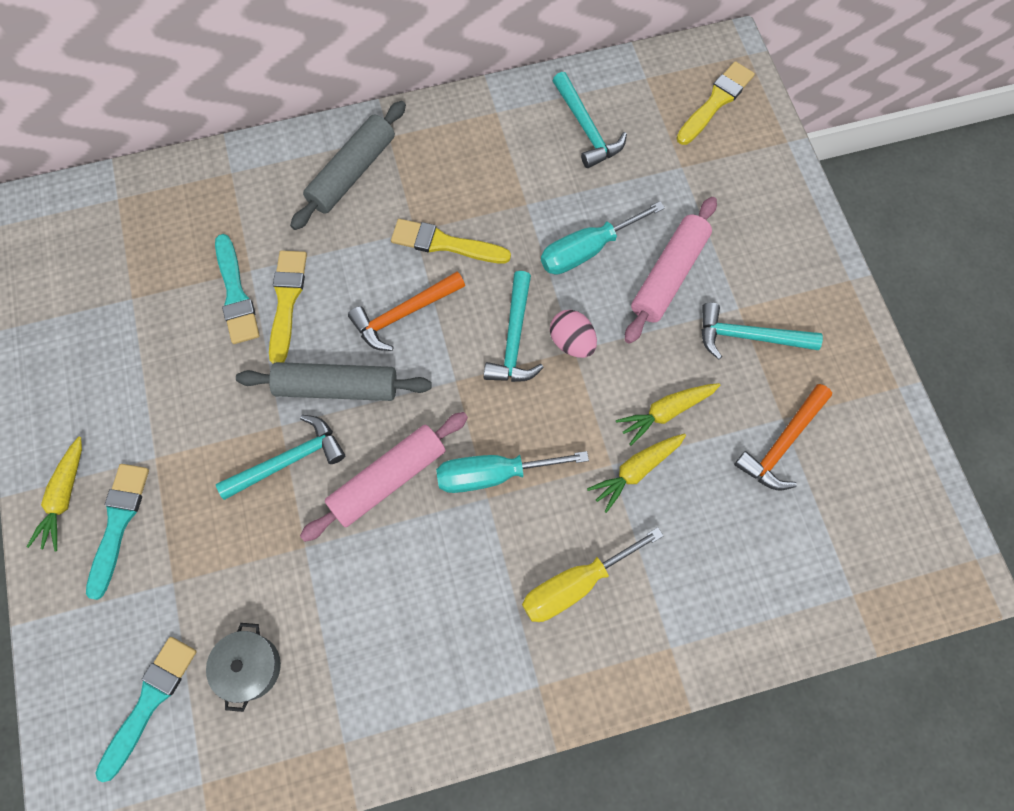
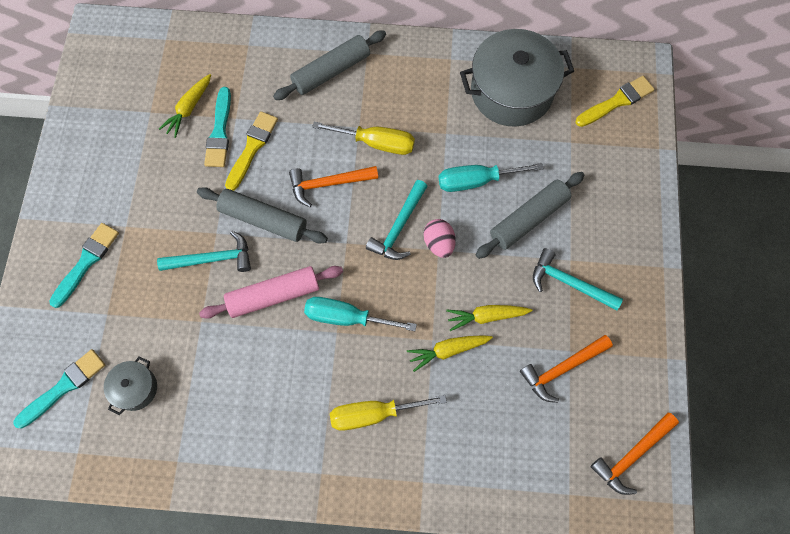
camera: 20 degrees right, 0 degrees up
yellow carrot [27,436,82,552] -> yellow carrot moved to [159,74,211,138]
yellow brush [391,219,511,263] -> yellow screwdriver [312,122,415,155]
turquoise hammer [552,72,627,168] -> grey pot [460,29,574,127]
pink rolling pin [625,197,717,344] -> grey rolling pin [475,172,585,259]
none -> orange hammer [591,413,679,495]

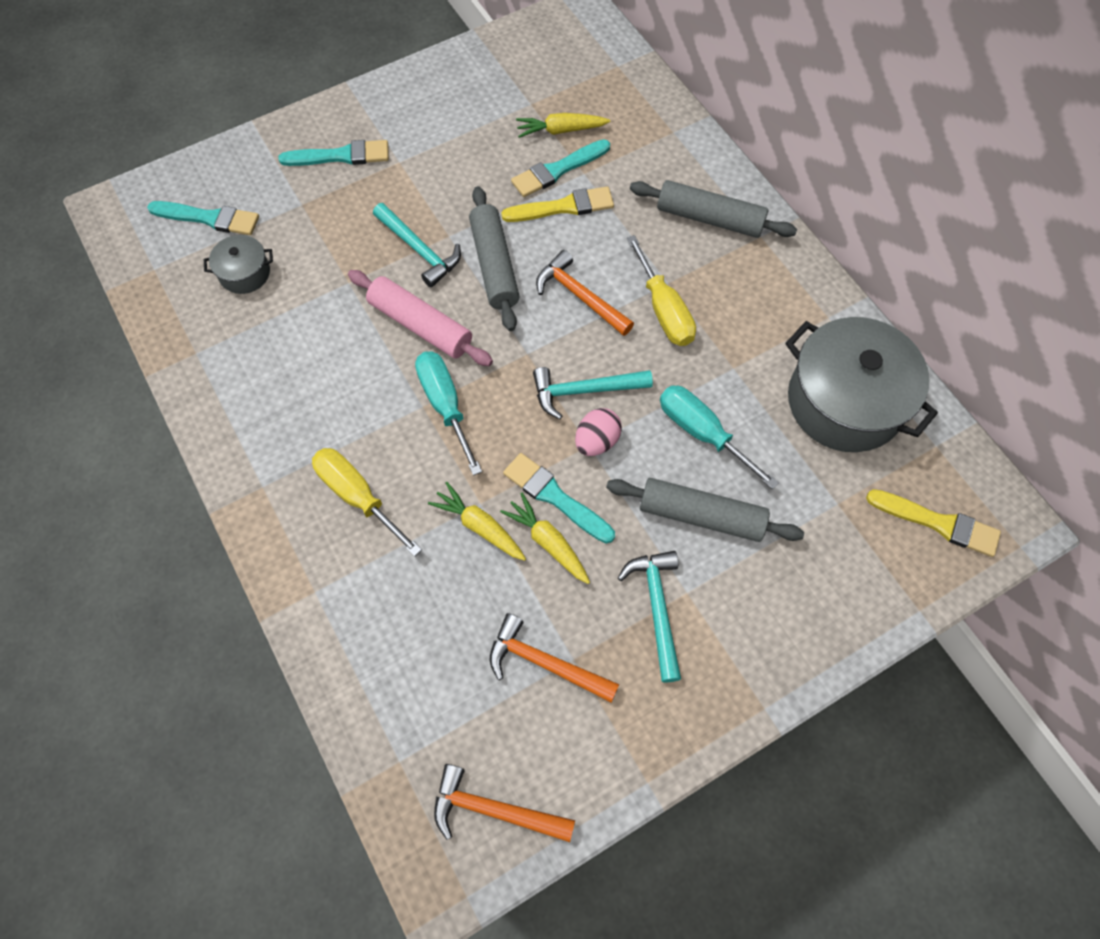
camera: 55 degrees right, 5 degrees down
none -> turquoise brush [503,453,615,543]

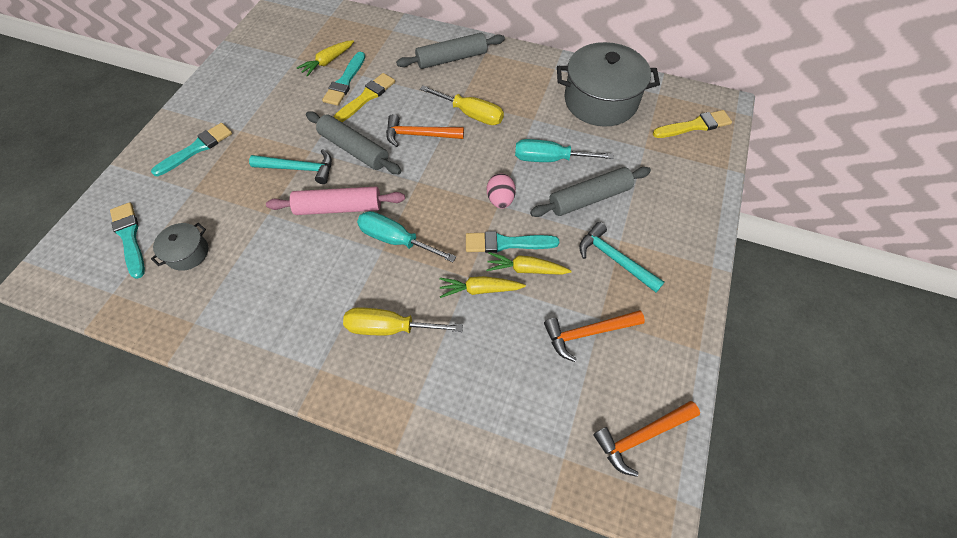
camera: 40 degrees left, 5 degrees down
turquoise brush [147,201,259,235] -> turquoise brush turned 90 degrees counterclockwise [110,202,145,279]
turquoise hammer [533,367,653,419] -> none

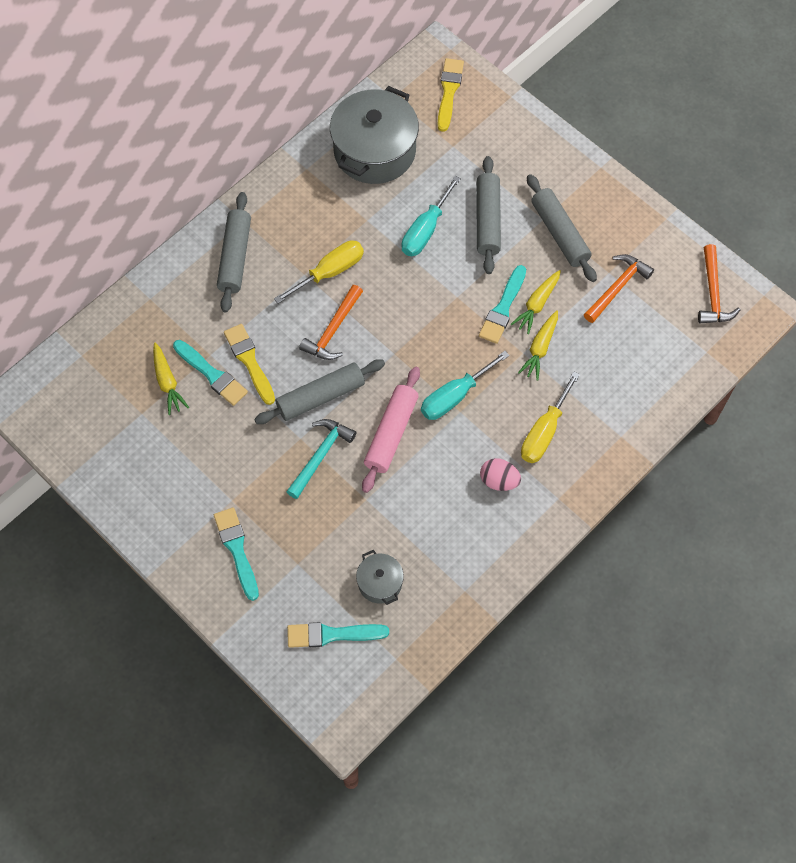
camera: 65 degrees left, 5 degrees up
pink egg [487,173,516,209] -> pink egg moved to [480,458,521,491]
orange hammer [544,310,645,362] -> orange hammer turned 150 degrees counterclockwise [584,254,654,323]
turquoise hammer [579,222,665,292] -> grey rolling pin [527,174,597,282]

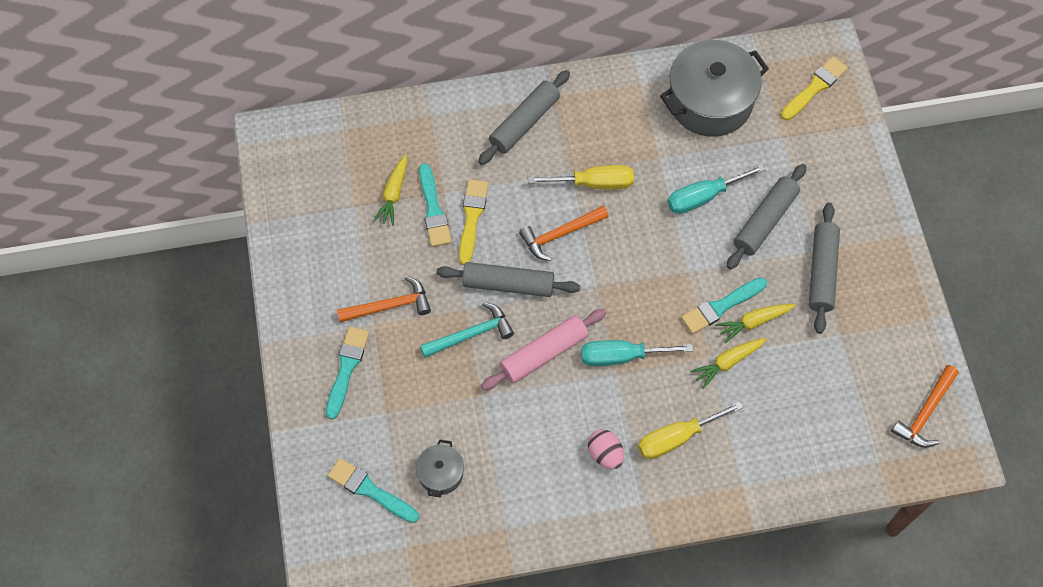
camera: 35 degrees right, 0 degrees up
orange hammer [584,254,654,323] -> orange hammer moved to [337,276,431,322]

